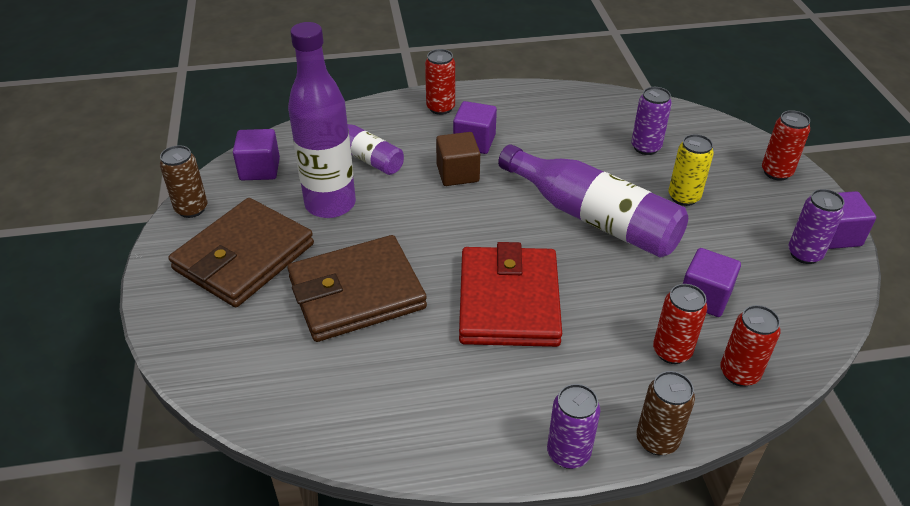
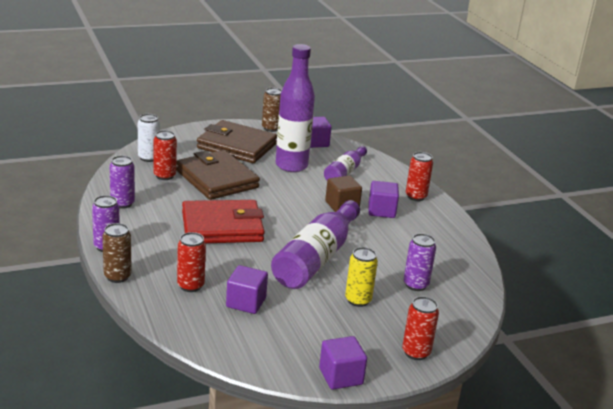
camera: 75 degrees right, 15 degrees down
red can [720,305,780,387] -> red can moved to [154,130,177,180]
purple can [788,189,845,264] -> purple can moved to [110,156,135,209]
none -> white can [138,114,160,162]

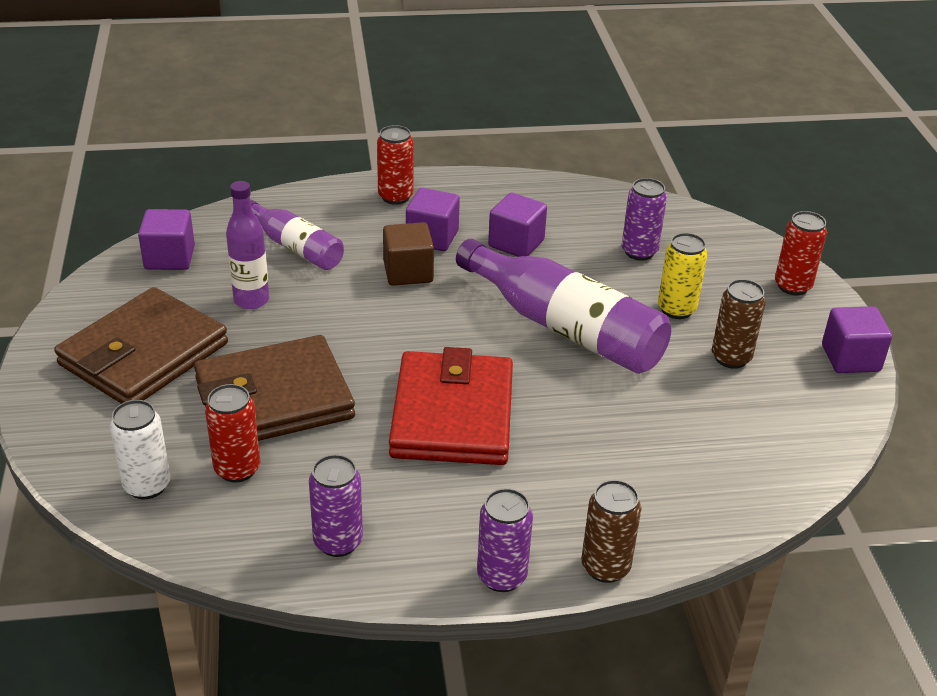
camera: 75 degrees left, 10 degrees up
red can [177,232,206,292] -> none
purple cube [226,265,268,314] -> purple cube moved to [488,193,547,257]
brown can [262,88,282,132] -> brown can moved to [712,279,766,369]
purple bottle [276,44,315,172] -> purple bottle [226,181,269,309], size x0.58

